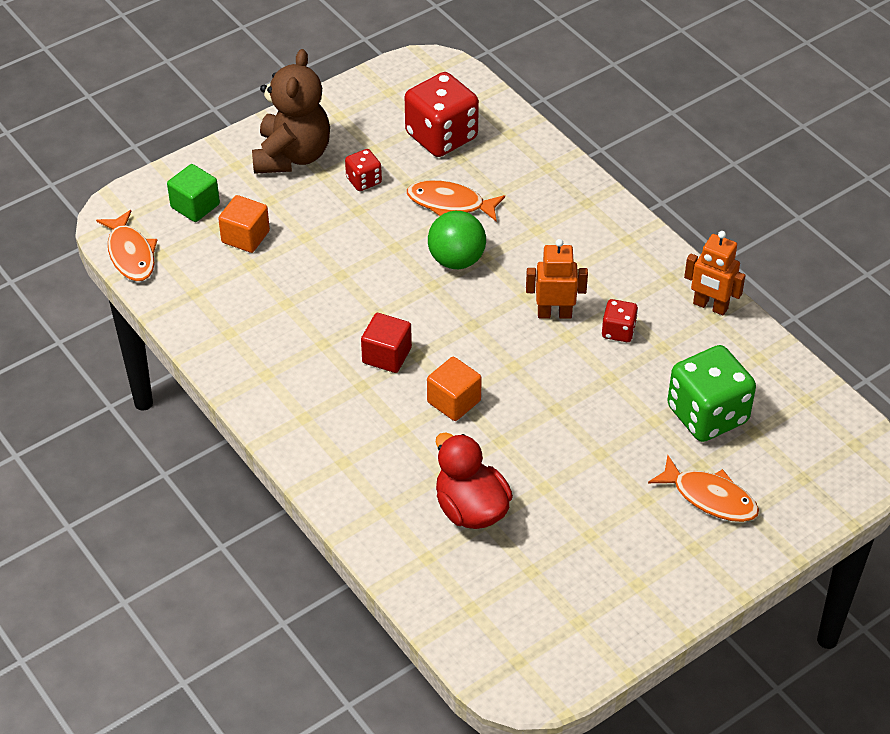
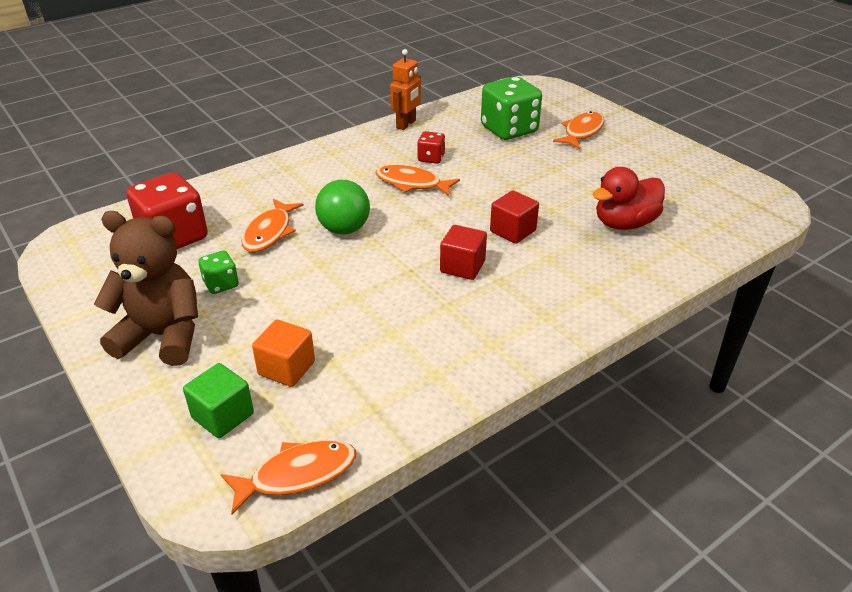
camera: 90 degrees left, 10 degrees down
red dice [345,149,382,191] -> green dice [198,251,239,294]
orange cube [427,357,482,421] -> red cube [490,190,539,244]
orange robot [526,239,588,319] -> orange fish [375,165,460,196]

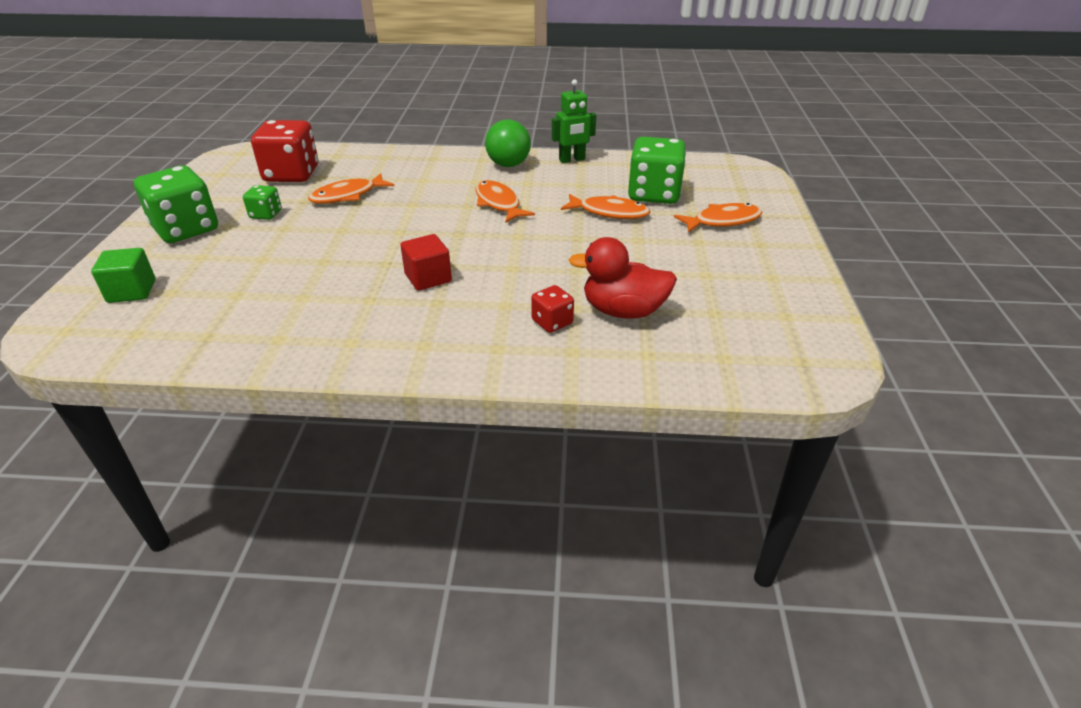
camera: 40 degrees right, 0 degrees up
brown teddy bear [94,211,198,366] -> green dice [134,165,218,243]
orange fish [221,440,356,515] -> orange fish moved to [561,194,650,219]
orange cube [252,320,315,387] -> none
green ball [315,180,370,234] -> green ball moved to [485,119,531,167]
orange robot [390,49,421,130] -> green robot [552,79,596,163]
red dice [417,131,445,164] -> red dice moved to [531,285,574,333]
red cube [490,190,539,244] -> none

